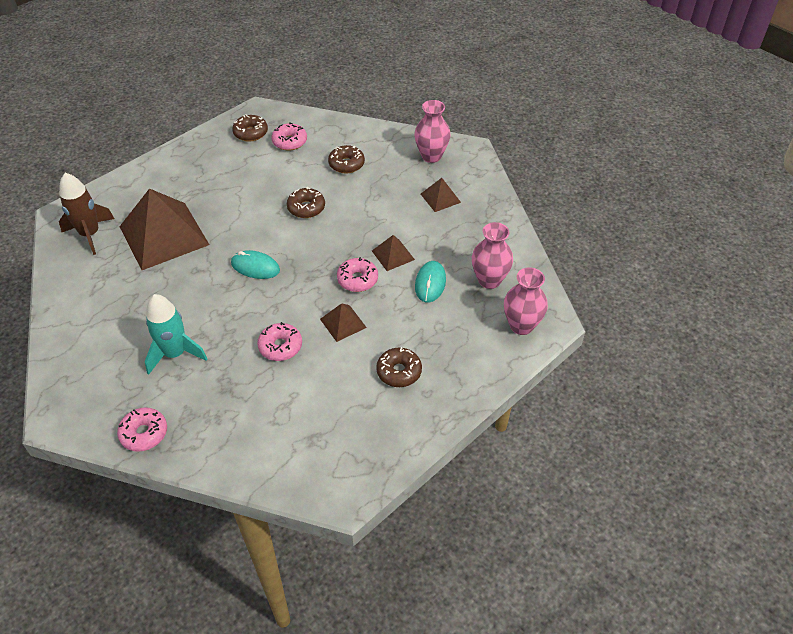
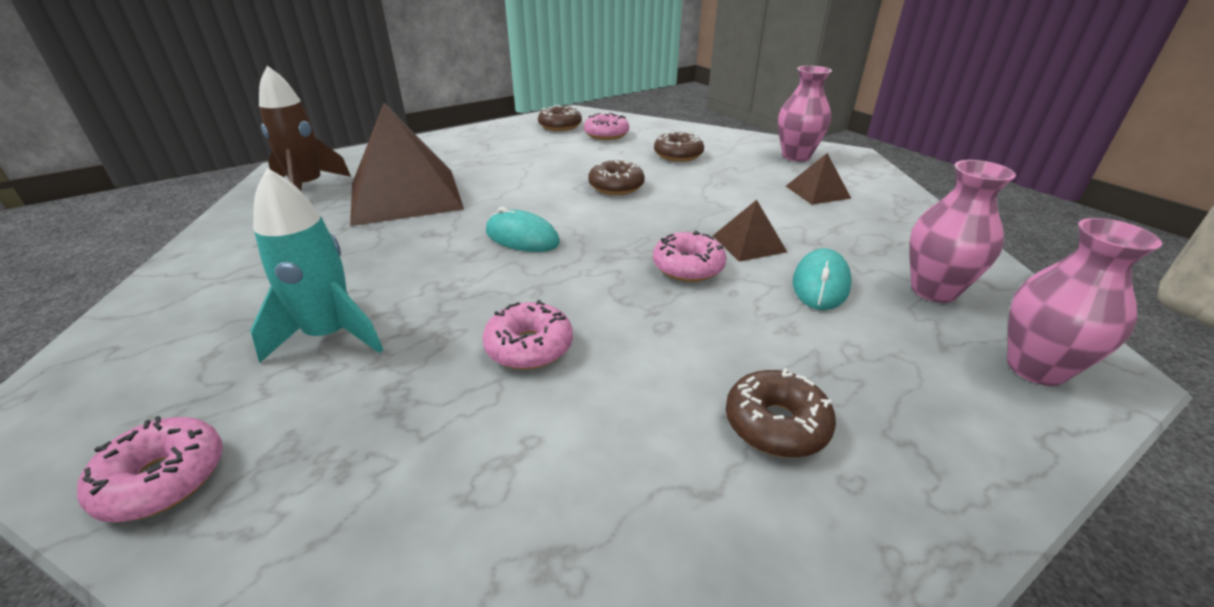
camera: 10 degrees right, 15 degrees down
brown pyramid [320,303,367,342] -> none

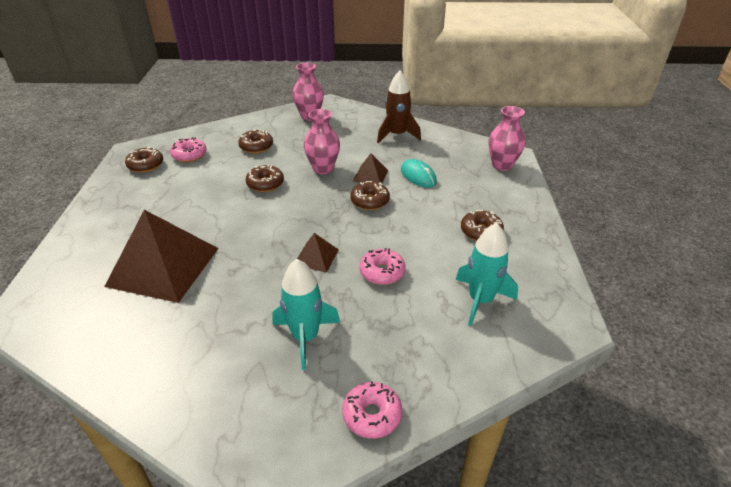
camera: 55 degrees left, 5 degrees up
brown rocket [259,66,351,191] -> brown rocket moved to [377,71,421,143]
turquoise mouse [486,207,560,252] -> none
pink donut [653,230,727,282] -> brown donut [351,181,390,210]
brown pyramid [786,153,852,205] -> brown pyramid moved to [297,233,339,273]
pink vase [909,160,1016,303] -> pink vase moved to [304,109,340,174]
none -> turquoise rocket [456,223,518,326]

